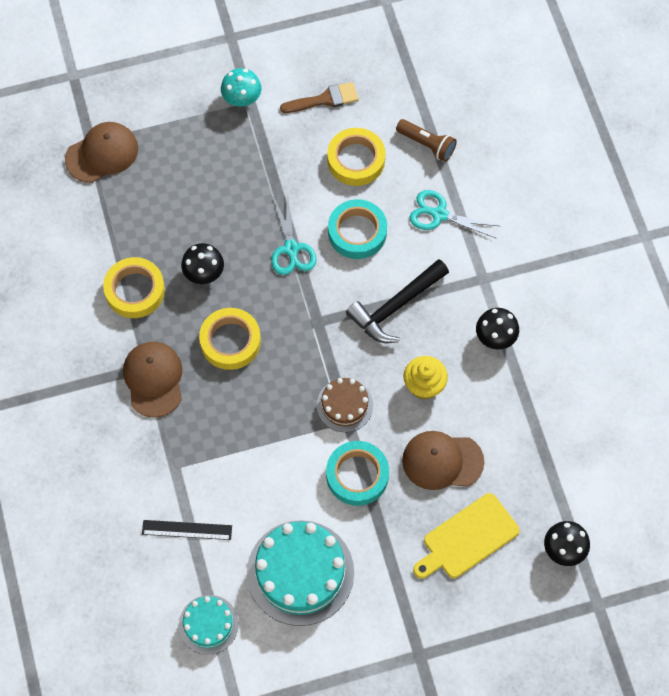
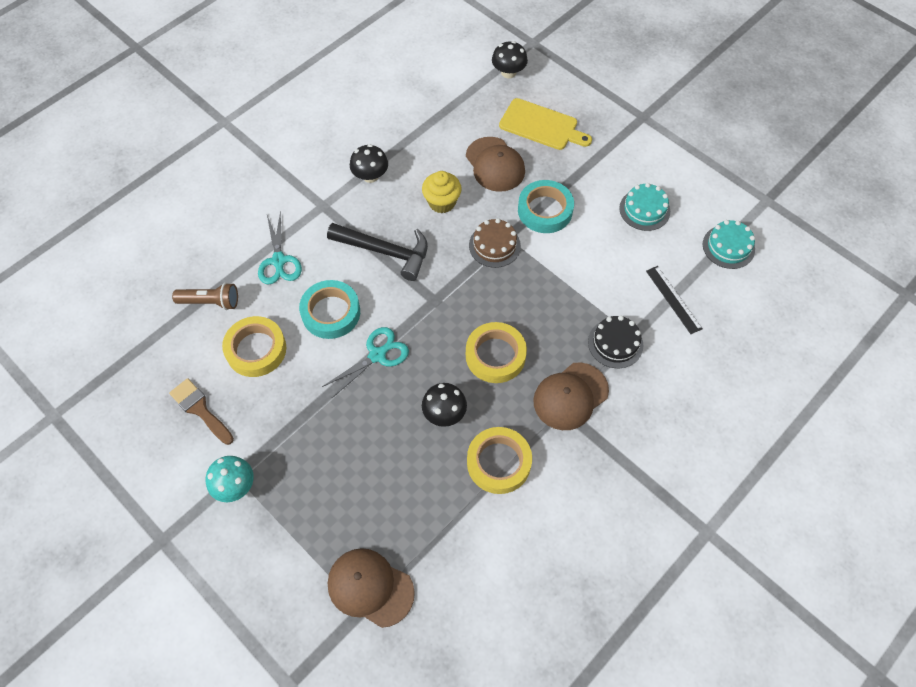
camera: 120 degrees left, 5 degrees down
turquoise cake [247,520,354,626] -> turquoise cake [619,183,670,231], size x0.55
brown flashlight [396,119,457,162] -> brown flashlight turned 90 degrees clockwise [172,283,238,310]
none -> black cake [588,315,643,368]

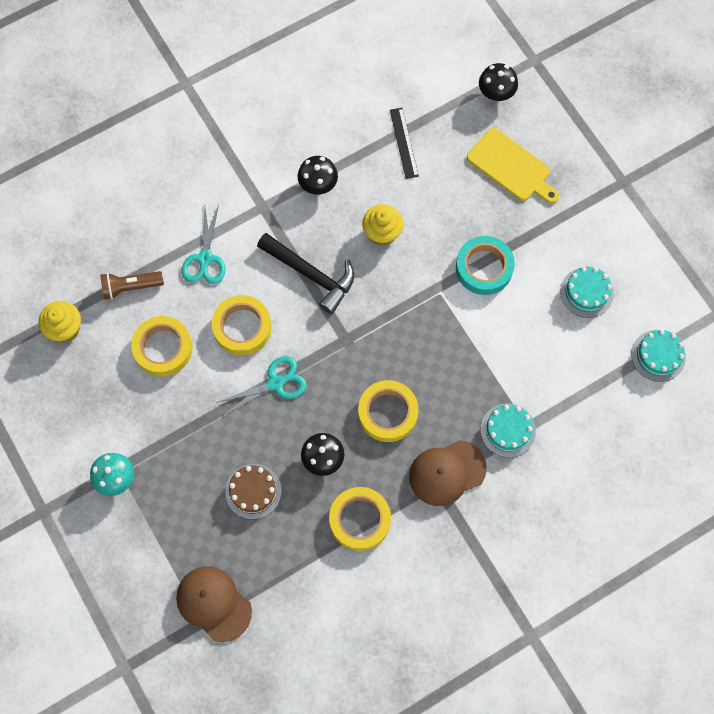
camera: 15 degrees right, 10 degrees up
brown brush [169,378,234,445] -> none
brown flashlight [172,283,238,310] -> brown flashlight turned 150 degrees clockwise [100,271,164,300]
turquoise tape [299,280,360,339] -> yellow tape [212,295,272,355]
brown cap [466,137,525,192] -> none
brown cake [469,218,521,268] -> brown cake moved to [225,464,282,519]
black cake [588,315,643,368] -> turquoise cake [480,404,536,458]
black ruler [646,266,703,334] -> black ruler moved to [390,108,419,179]
none -> yellow cupcake [39,301,81,342]

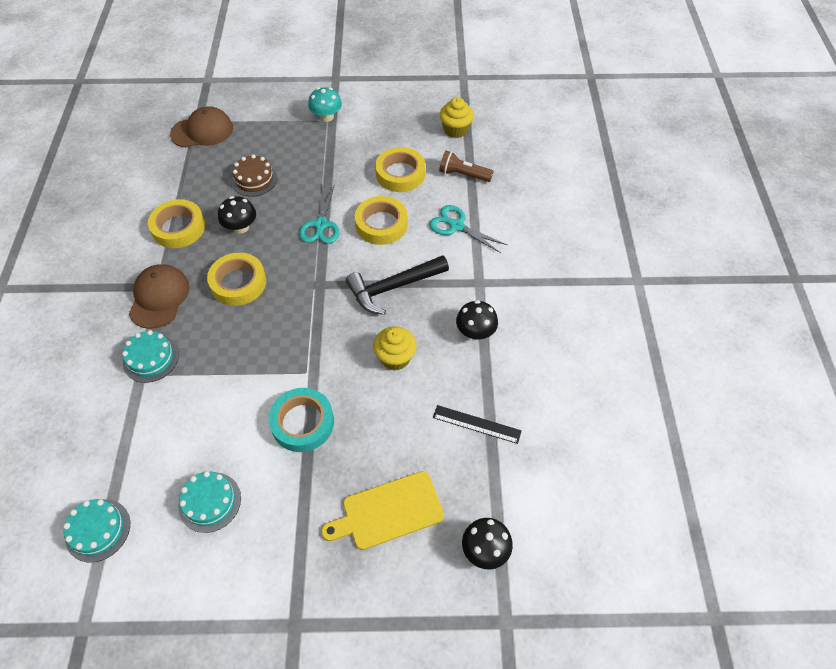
camera: 120 degrees right, 15 degrees down
brown flashlight [100,271,164,300] -> brown flashlight turned 90 degrees counterclockwise [439,151,494,182]

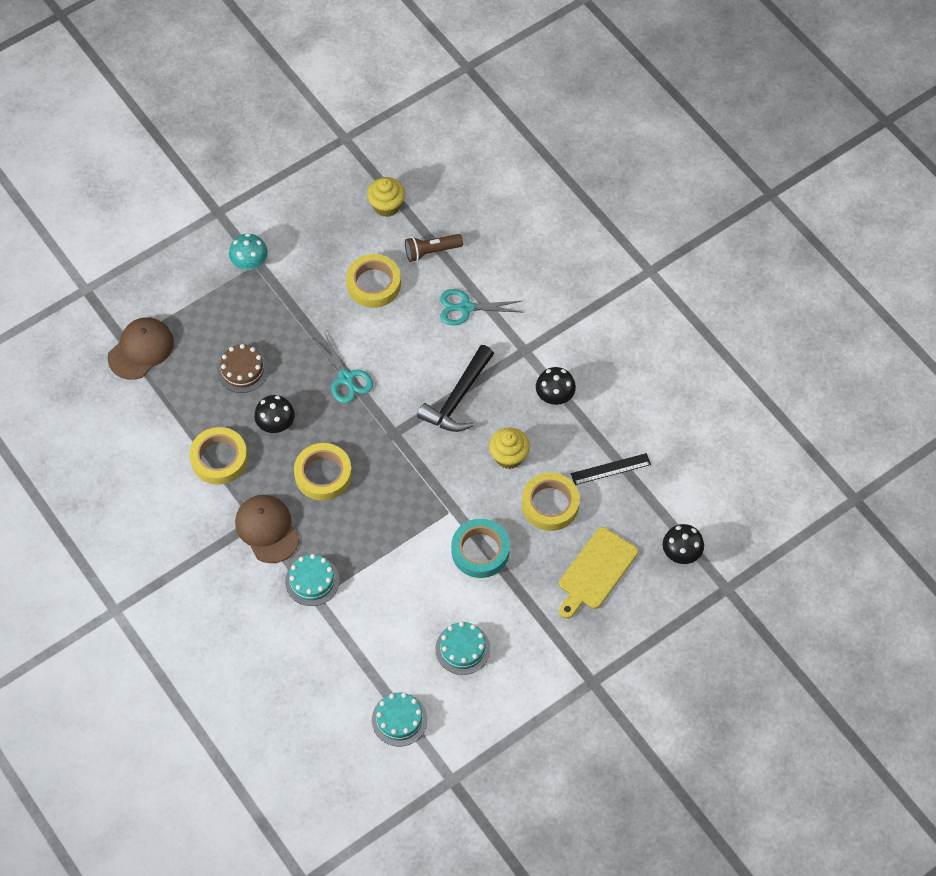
camera: 35 degrees left, 5 degrees up
yellow tape [355,196,408,245] -> yellow tape moved to [522,472,580,531]

